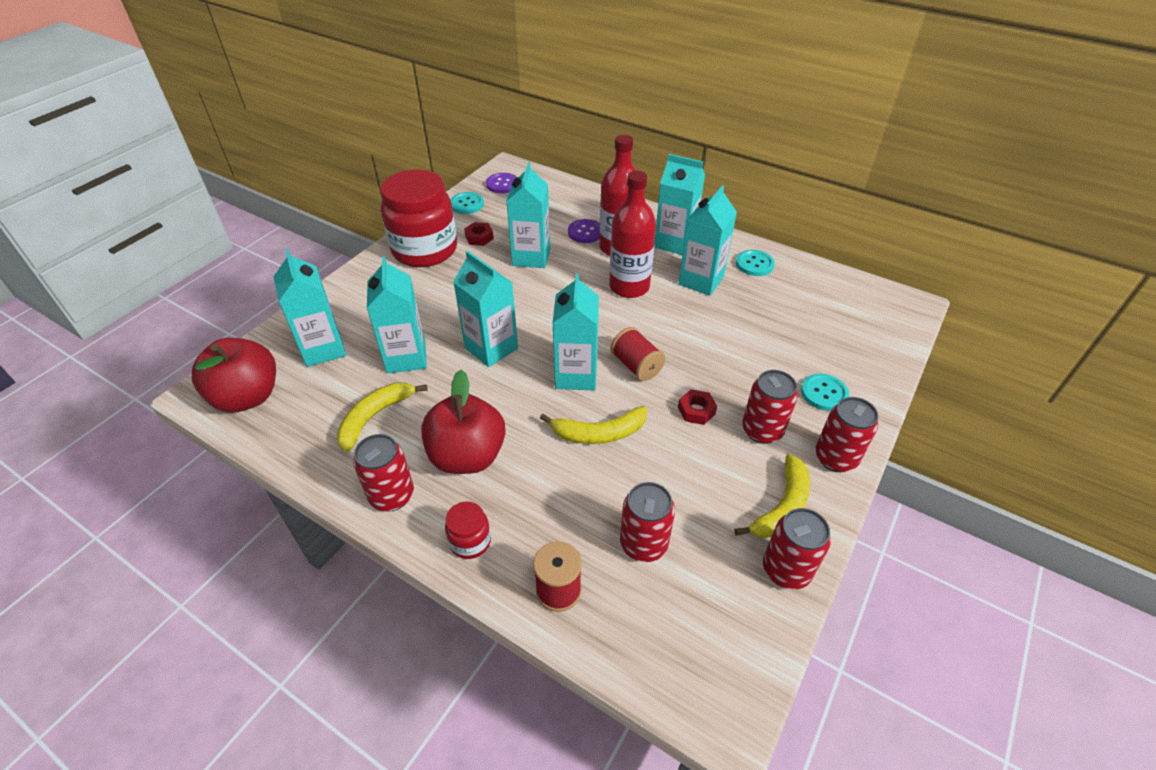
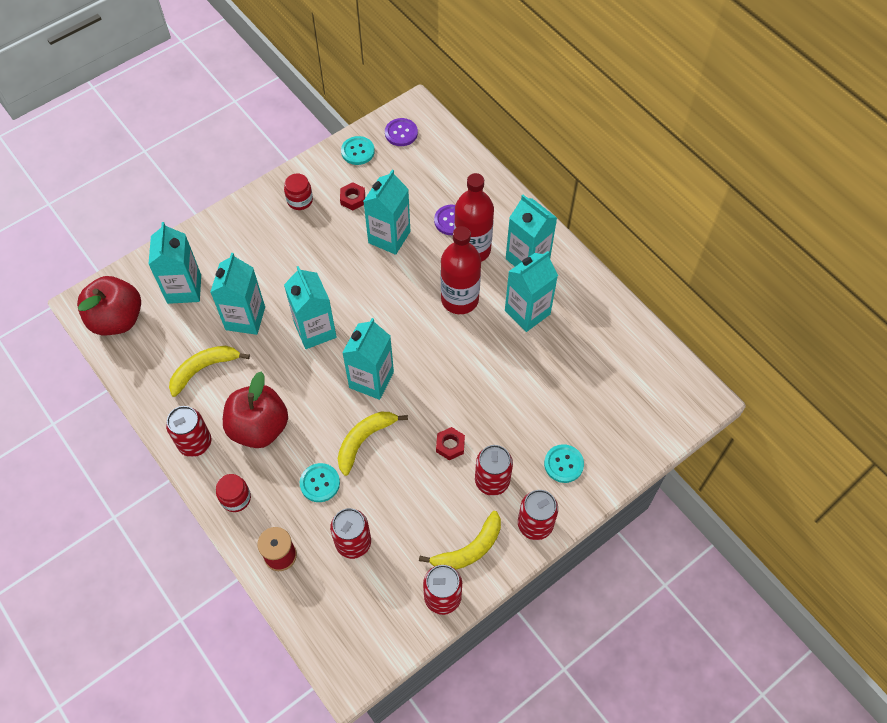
camera: 20 degrees right, 15 degrees up
red jar [380,169,457,267] -> red jar [284,174,313,210], size x0.43
yellow banana [540,406,647,444] -> yellow banana turned 120 degrees clockwise [338,412,408,476]
red spool [610,327,666,381] -> none
turquoise button [736,250,775,276] -> turquoise button moved to [300,463,340,502]

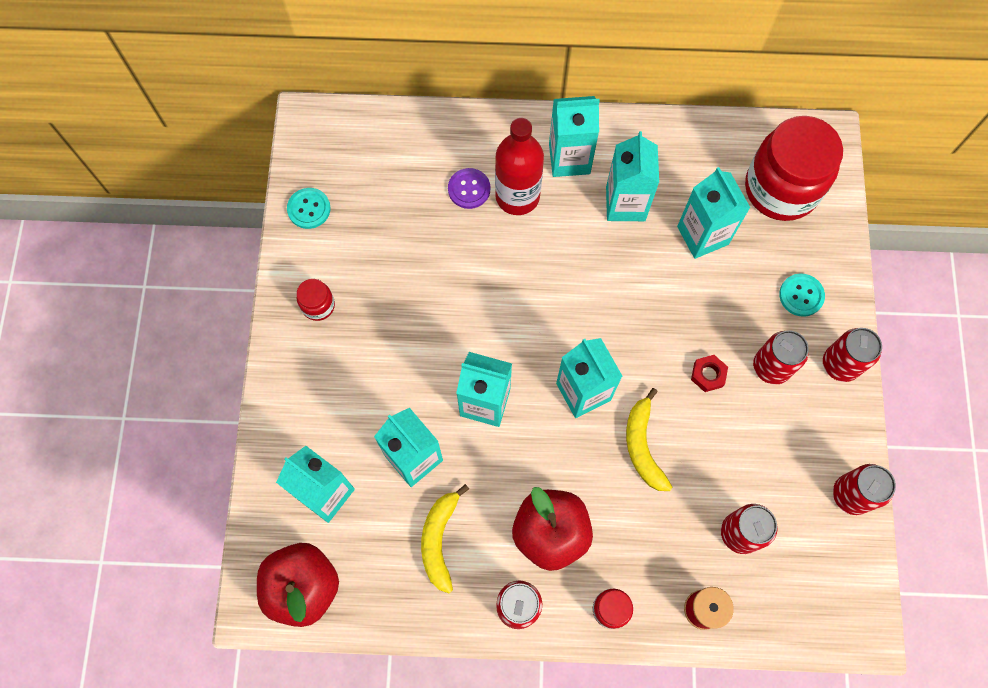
camera: 50 degrees left, 10 degrees up
turquoise button [300,463,340,502] -> none
red nut [340,182,365,210] -> none
turquoise carton [363,170,410,255] -> turquoise carton moved to [677,167,750,259]
purple button [385,118,418,146] -> none
yellow banana [419,511,501,570] -> none
red bottle [441,226,481,314] -> none
none -> red jar [745,116,843,221]

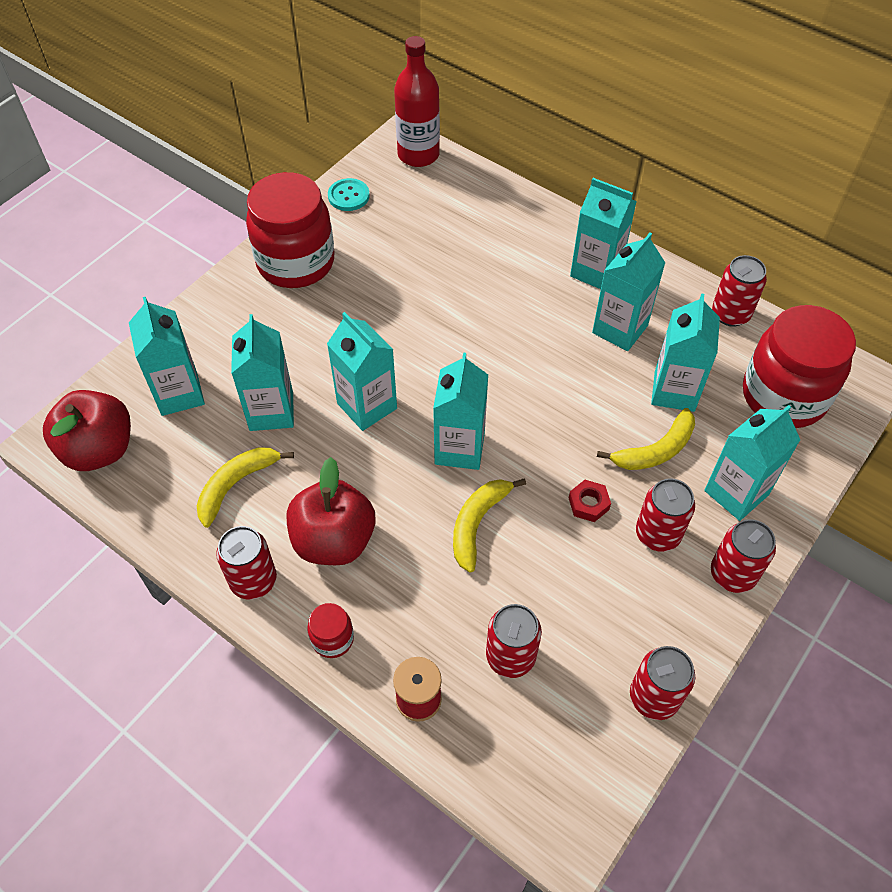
camera: 35 degrees right, 15 degrees down
red jar [297,279,335,321] -> red jar [246,172,334,288], size x2.35
purple button [448,168,490,209] -> none
red bottle [495,118,544,215] -> red bottle moved to [394,36,440,167]
turquoise button [779,273,825,317] -> turquoise carton [704,405,800,521]
none -> yellow banana [597,408,695,470]
none -> red can [712,255,767,327]

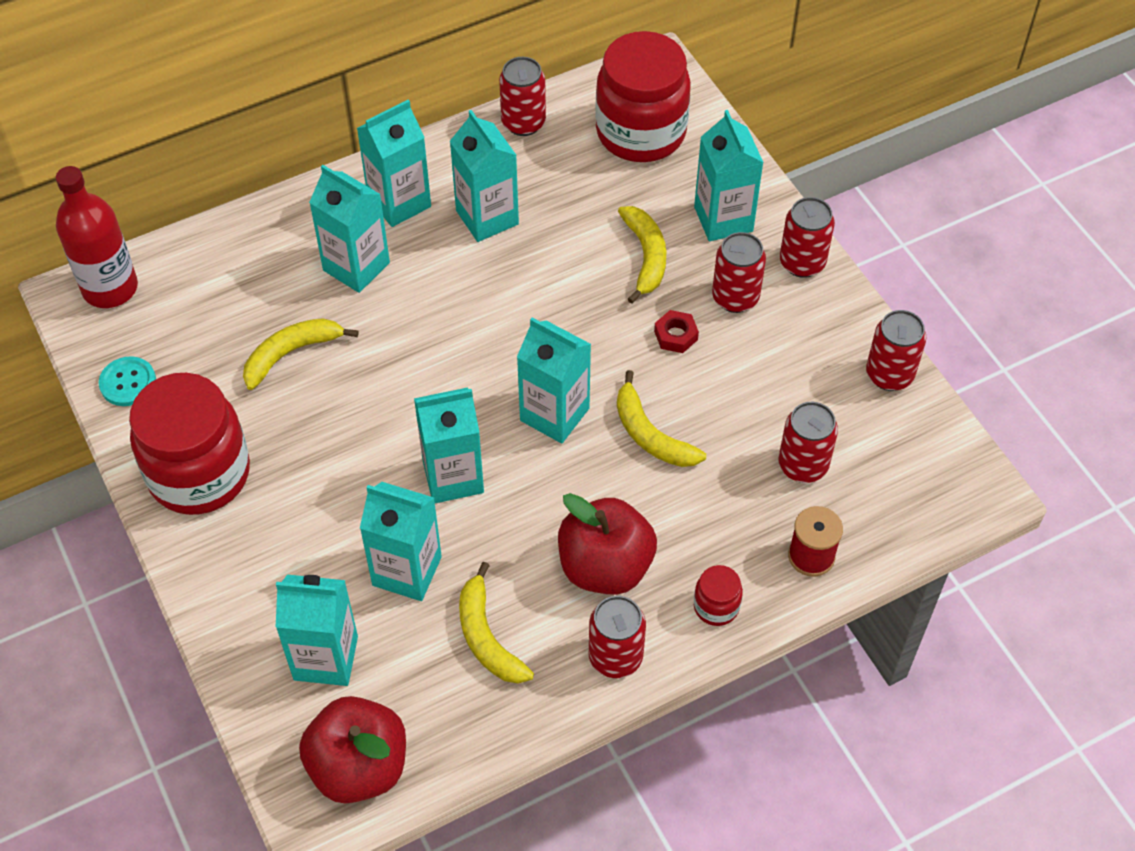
camera: 65 degrees left, 0 degrees up
turquoise carton [651,293,720,412] -> turquoise carton moved to [309,165,390,293]
none -> yellow banana [243,318,358,390]

